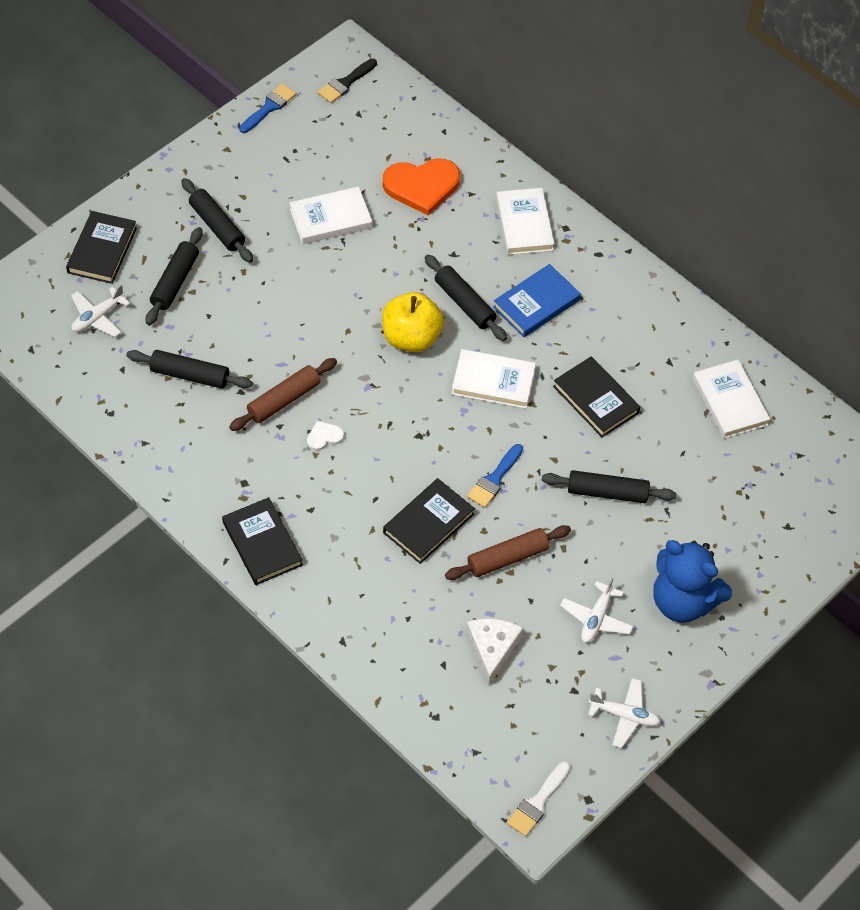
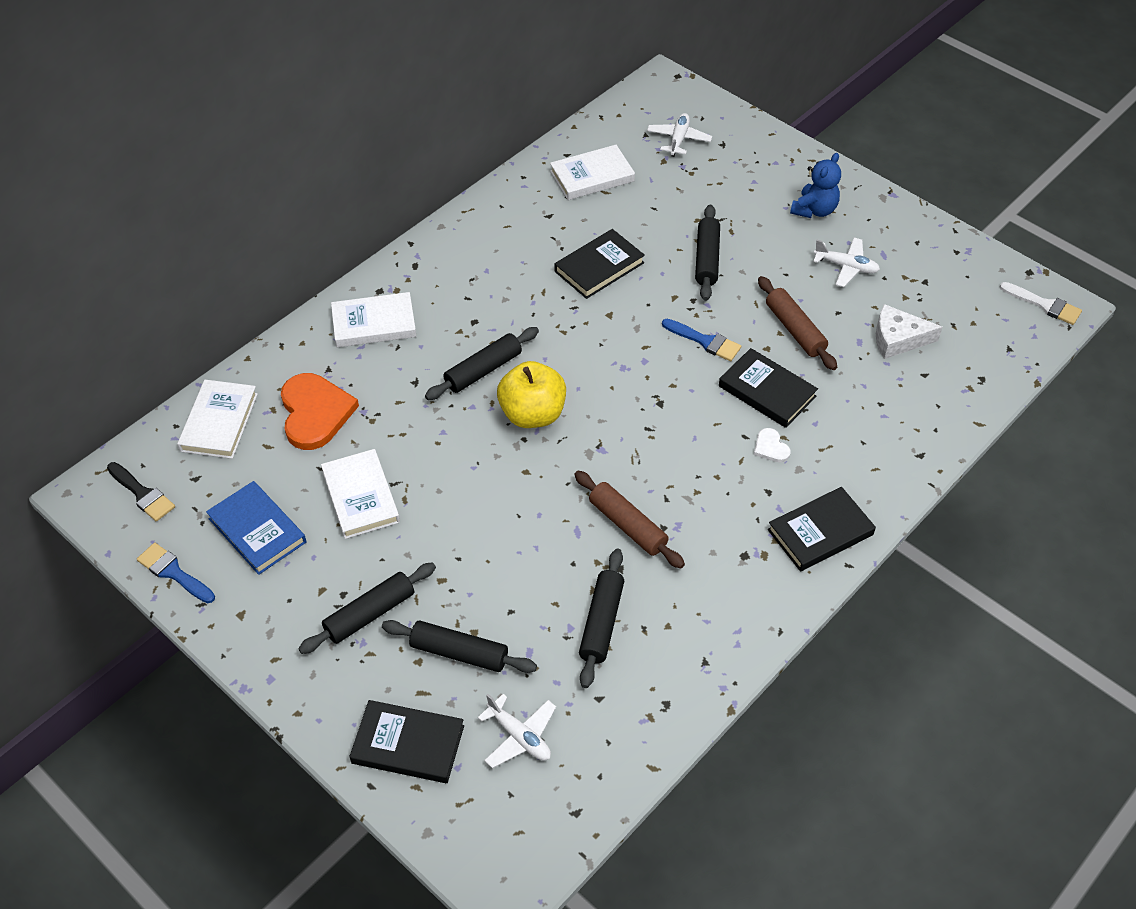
camera: 90 degrees left, 5 degrees down
white heart [307,420,344,451] -> white heart moved to [754,428,791,463]
white book [452,349,536,409] -> white book moved to [177,379,258,459]
blue book [493,264,581,337] -> blue book moved to [206,481,306,575]
white plane [588,678,660,748] -> white plane moved to [647,113,712,157]
blue teddy bear [653,540,732,623] -> blue teddy bear [790,153,841,218], size x0.65

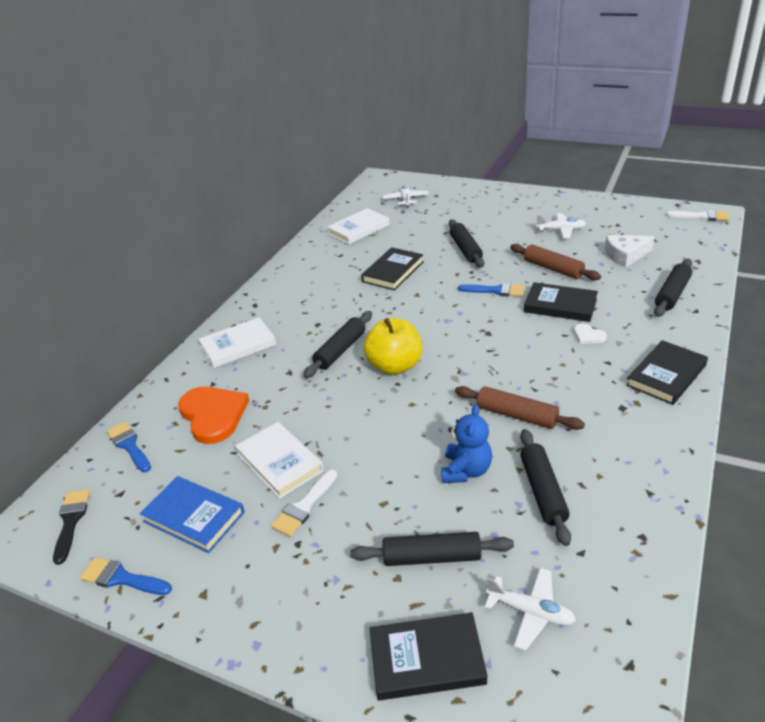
camera: 15 degrees left, 15 degrees down
black brush [107,462,175,521] -> black brush turned 120 degrees counterclockwise [53,490,90,565]
white book [177,379,258,459] -> blue brush [107,422,151,472]
black rolling pin [298,562,436,654] -> black rolling pin moved to [654,259,692,317]
blue teddy bear [790,153,841,218] -> blue teddy bear moved to [441,404,492,483]
none -> white brush [271,470,337,537]

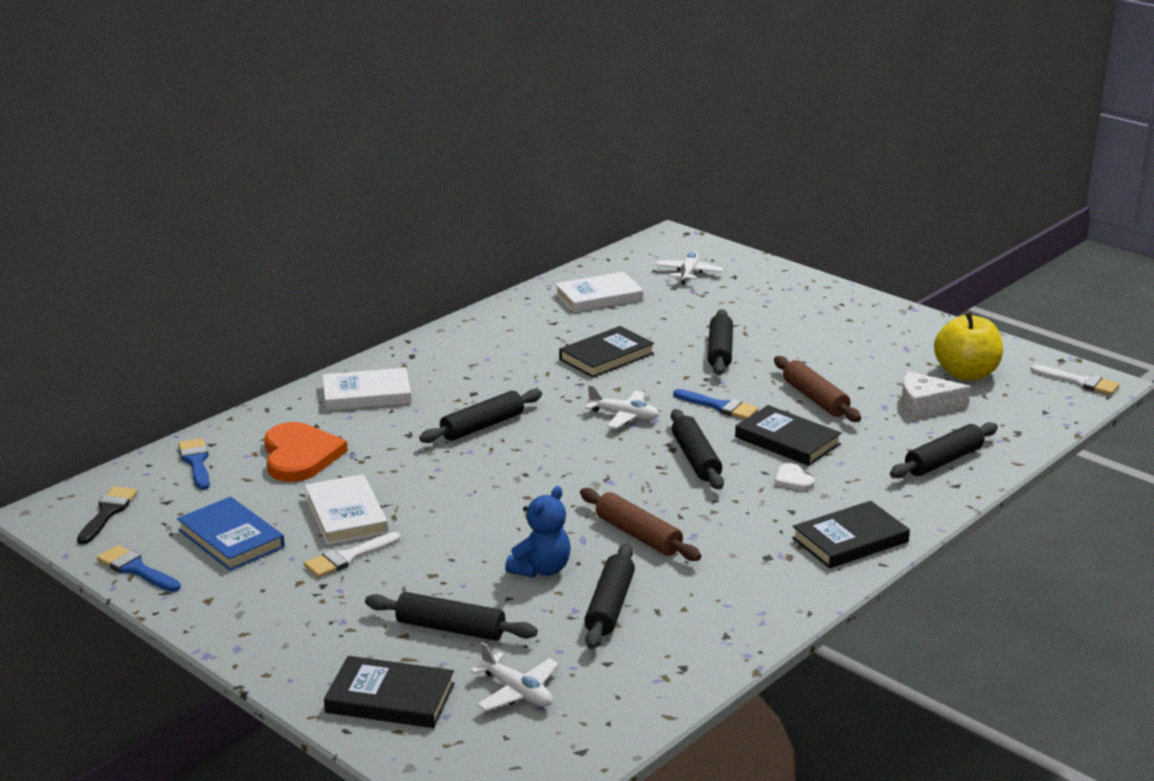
camera: 15 degrees right, 10 degrees down
yellow apple [364,318,422,375] -> yellow apple moved to [934,311,1003,381]
white plane [536,213,586,238] -> white plane moved to [585,385,659,429]
none -> black rolling pin [671,409,724,490]

